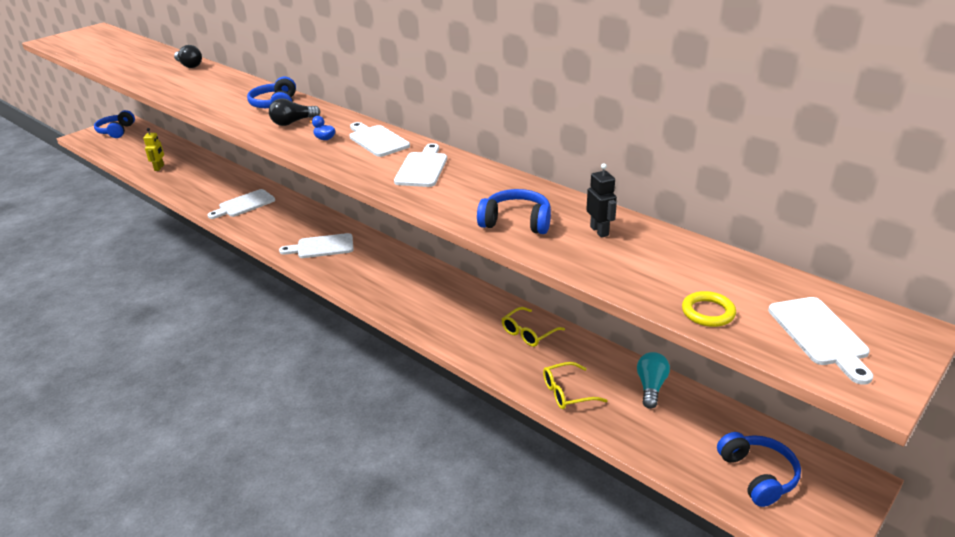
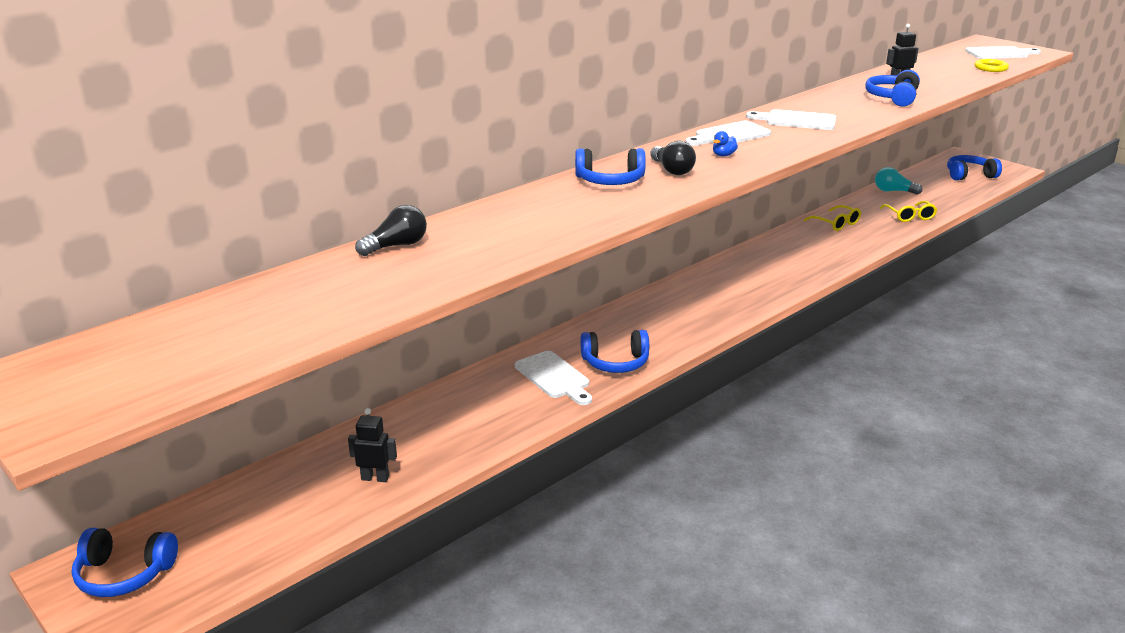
camera: 85 degrees left, 5 degrees down
yellow robot [143,128,164,171] -> black robot [348,408,397,482]
white cutting board [279,233,354,258] -> none
none -> blue headphones [580,330,649,373]

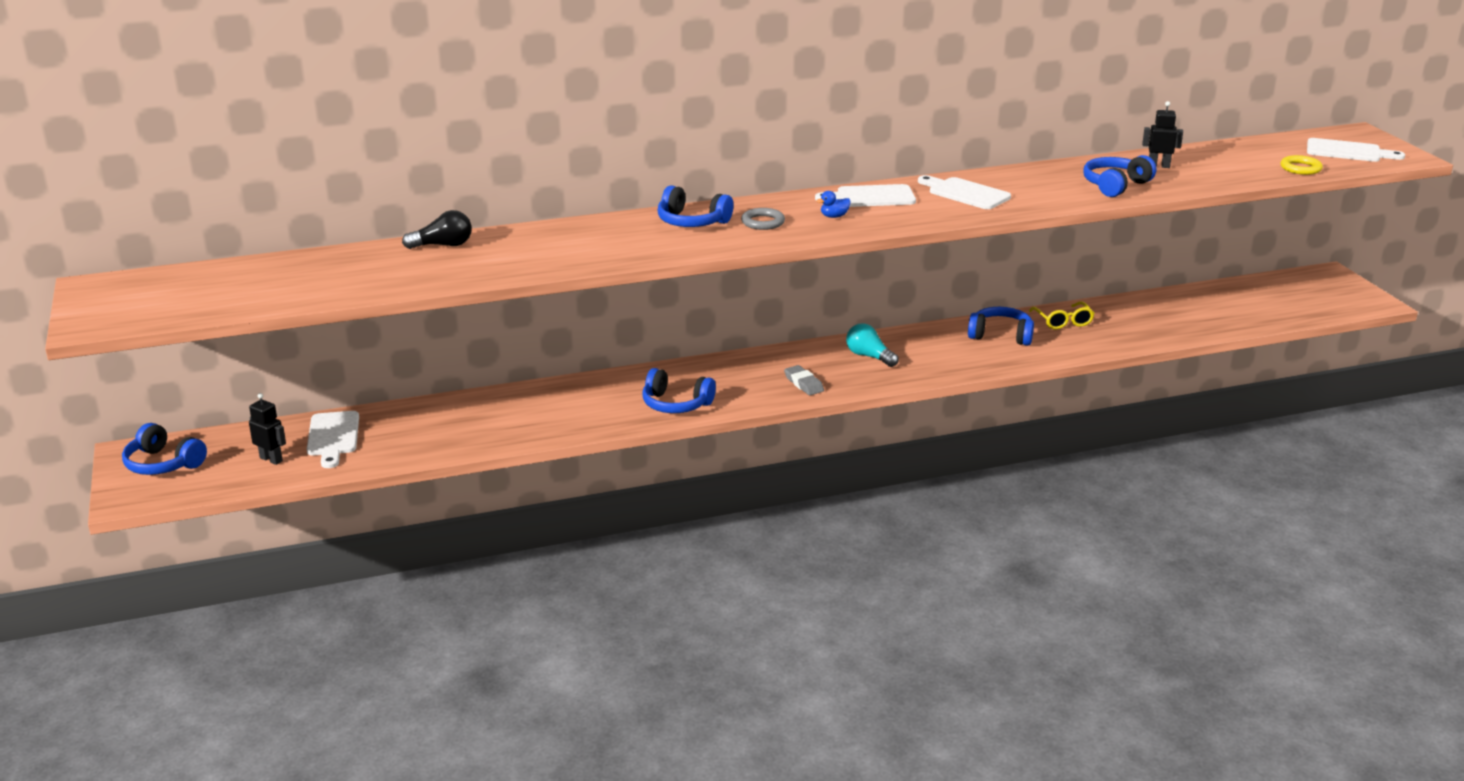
camera: 25 degrees right, 0 degrees up
black robot [348,408,397,482] -> black robot moved to [249,393,286,465]
white cutting board [515,351,592,405] -> white cutting board moved to [307,411,359,468]
black light bulb [650,141,696,175] -> grey ring [741,208,785,230]
turquoise light bulb [875,167,923,195] -> turquoise light bulb moved to [846,323,899,367]
yellow glasses [880,201,937,222] -> none
blue headphones [947,155,1002,180] -> blue headphones moved to [968,307,1034,346]
none -> grey eraser [784,365,824,395]

